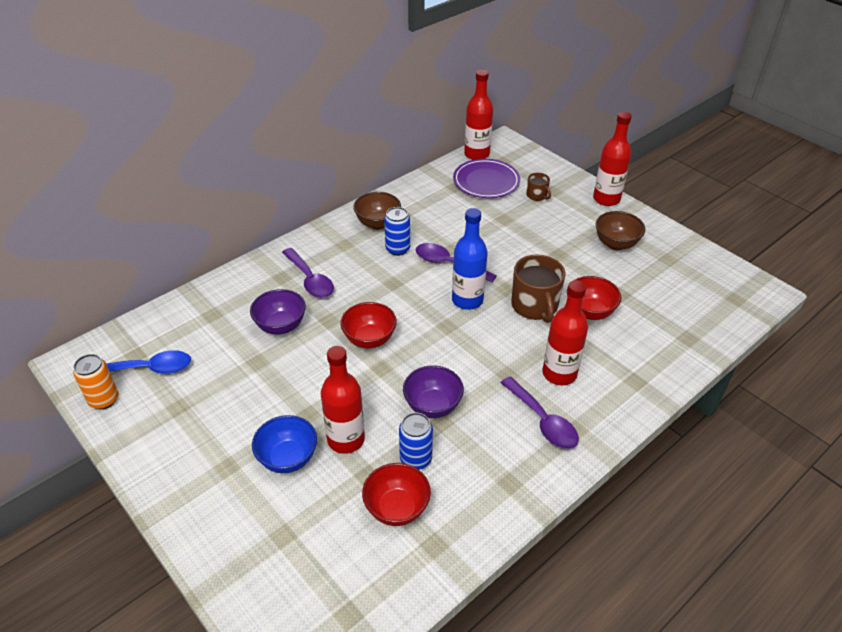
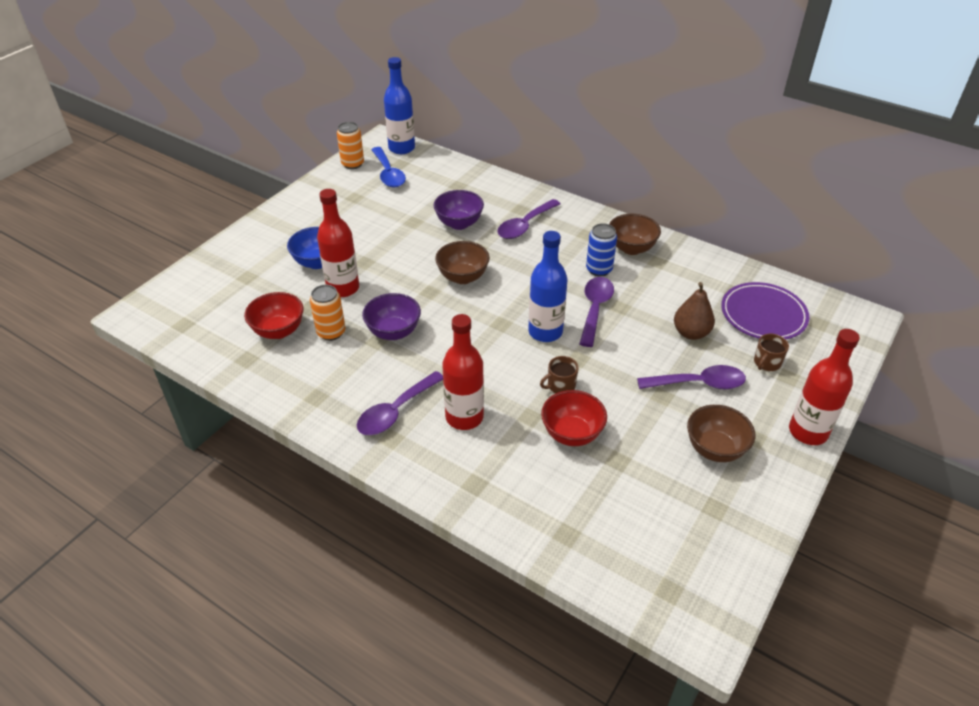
camera: 75 degrees right, 0 degrees up
red bowl [340,302,397,348] -> brown bowl [435,241,490,284]
blue can [399,413,433,470] -> orange can [310,285,345,341]
red bottle [464,70,493,160] -> none
brown mug [511,255,565,323] -> brown mug [540,356,578,393], size x0.52
none -> blue bottle [384,57,415,154]
none -> purple spoon [637,365,746,389]
none -> brown pear [674,282,715,340]

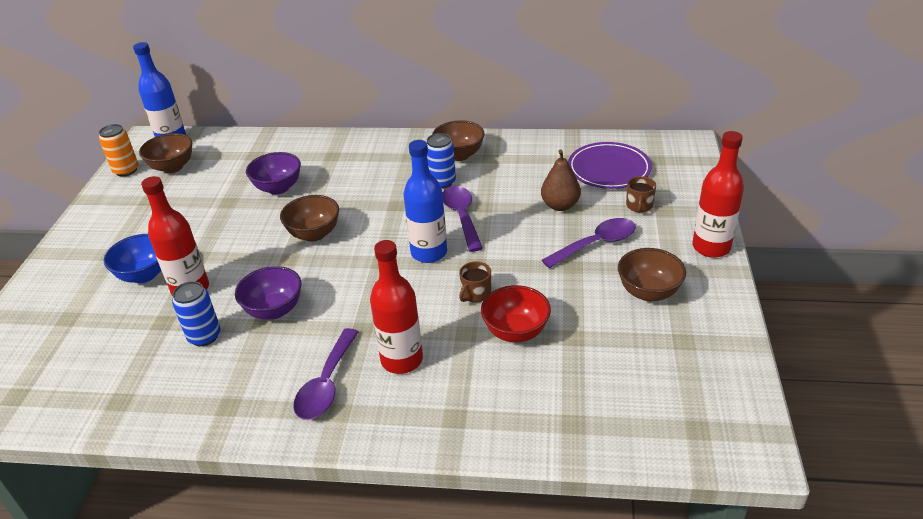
camera: 25 degrees left, 5 degrees down
red bowl [244,292,304,339] -> none
orange can [310,285,345,341] -> blue can [172,281,221,346]
blue spoon [371,147,406,187] -> brown bowl [139,133,192,173]
purple spoon [497,199,560,239] -> none

